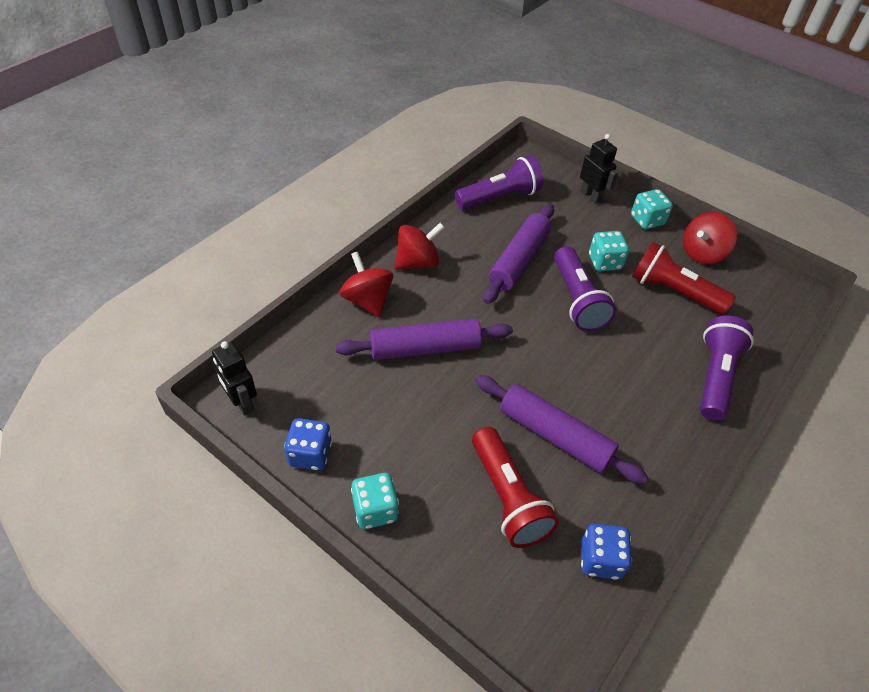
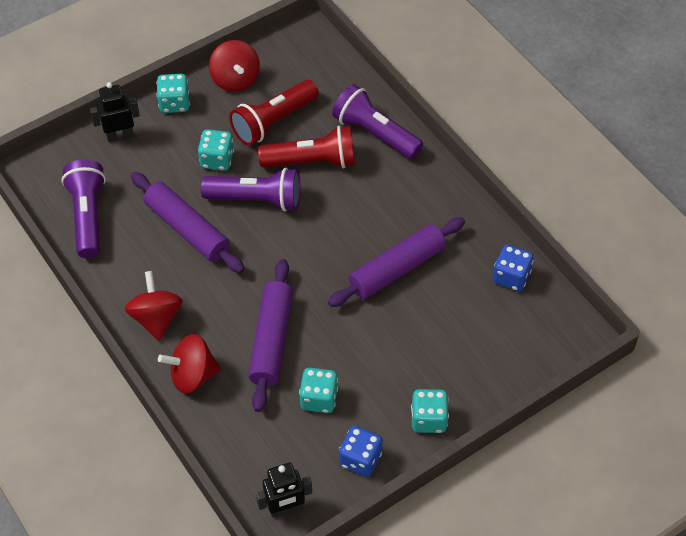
camera: 70 degrees left, 5 degrees up
red flashlight [472,427,559,548] -> red flashlight moved to [258,126,355,169]
none -> turquoise dice [299,368,338,413]

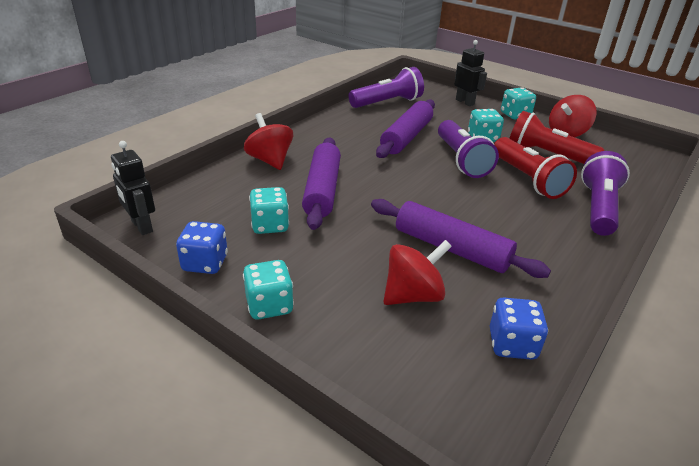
camera: 70 degrees right, 20 degrees down
red spinning top [125,271,183,341] -> red spinning top moved to [383,240,452,305]
purple rolling pin [248,259,293,412] -> purple rolling pin turned 75 degrees counterclockwise [302,137,341,230]

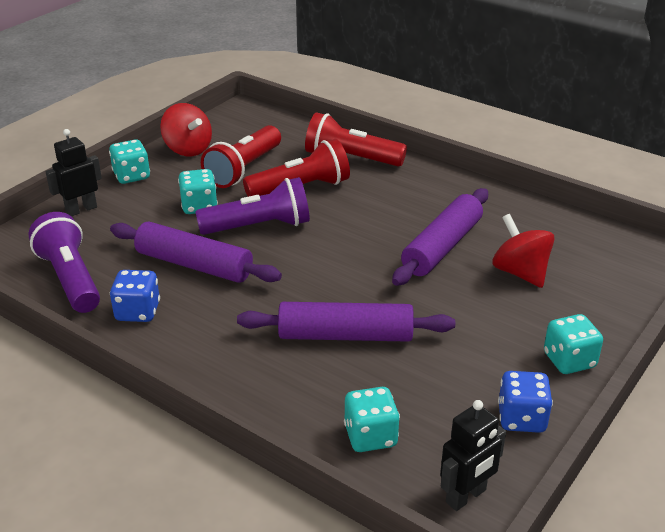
camera: 90 degrees left, 0 degrees up
red spinning top [244,113,293,170] -> none
turquoise dice [249,187,289,234] -> turquoise dice moved to [344,387,400,452]
blue dice [490,297,548,360] -> blue dice moved to [110,270,160,322]
purple flashlight [581,151,630,236] -> red flashlight [305,112,407,167]

